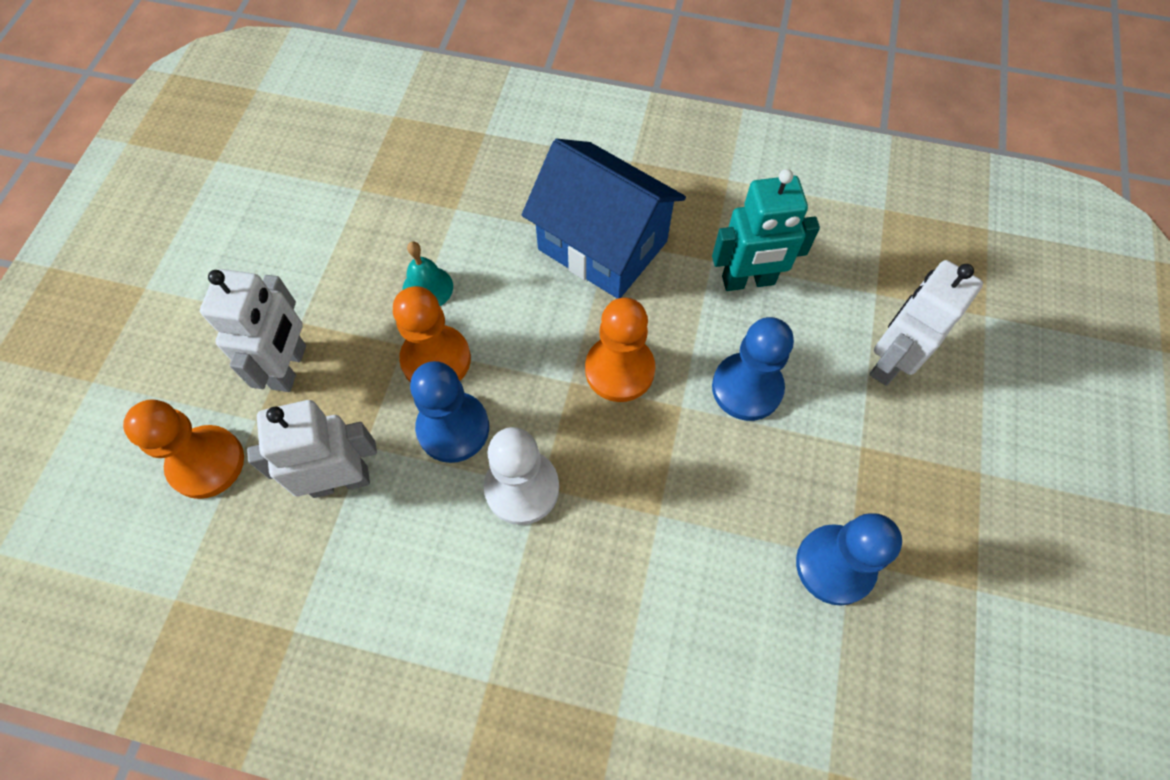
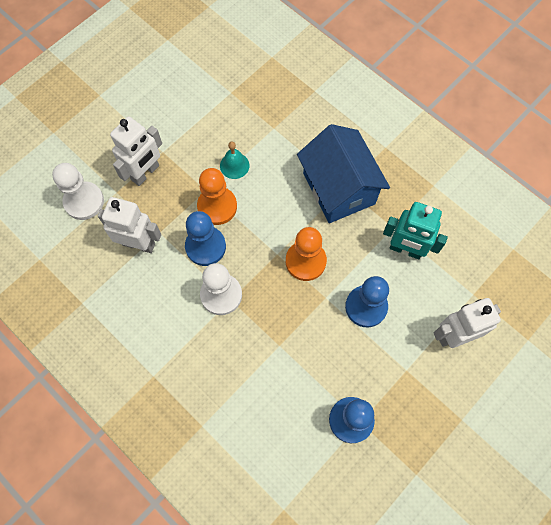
camera: 30 degrees right, 5 degrees up
orange pawn [123,399,244,499] -> white pawn [52,163,104,220]

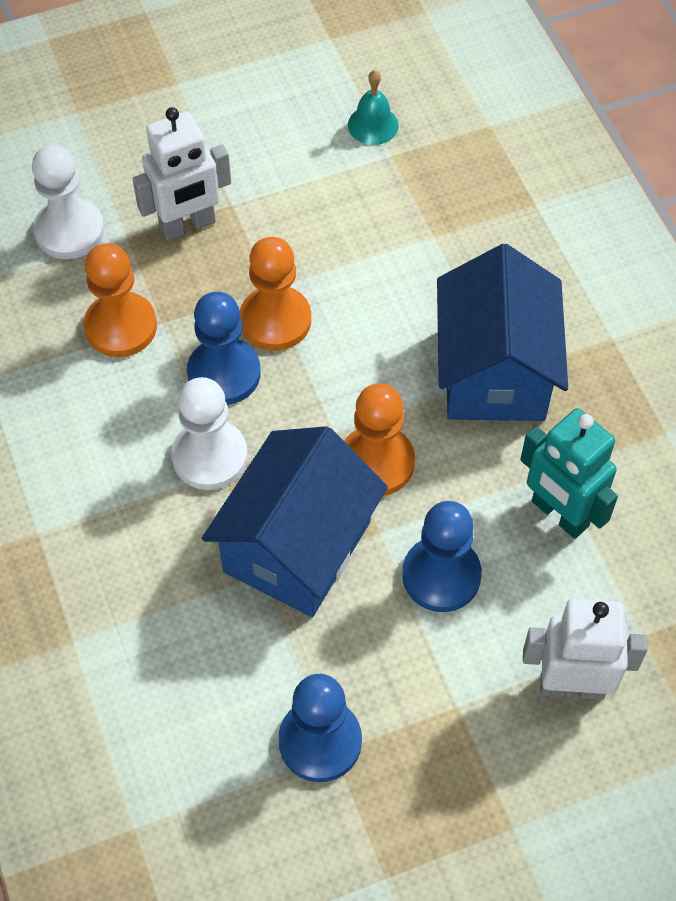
camera: 25 degrees right, 10 degrees down
white robot [98,197,161,253] -> orange pawn [84,244,157,357]
turquoise bell [220,141,249,179] -> turquoise bell moved to [348,70,399,145]
none -> blue house [202,426,388,617]

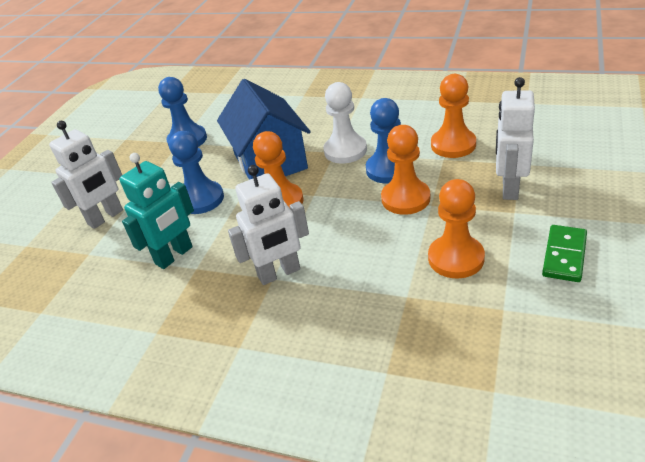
camera: 135 degrees right, 20 degrees down
white pawn [32,145,104,259] -> none
turquoise bell [348,70,399,145] -> none
blue house [437,244,568,421] -> white robot [228,165,309,285]
turquoise robot [520,408,618,539] -> turquoise robot turned 135 degrees clockwise [120,153,194,269]
none -> orange pawn [428,179,485,279]
none -> green domino [542,225,587,282]

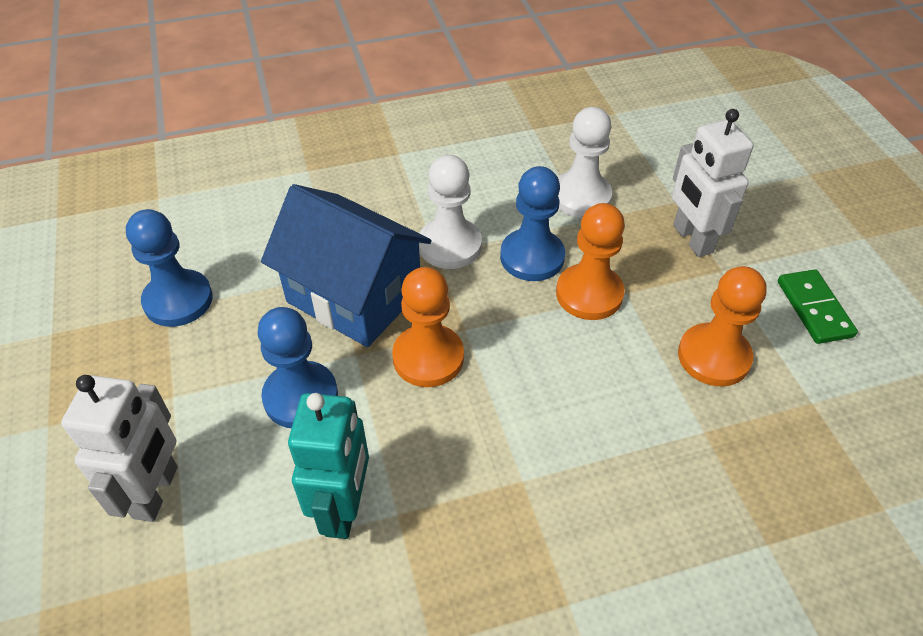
camera: 40 degrees left, 10 degrees up
white robot [228,165,309,285] -> none
orange pawn [431,74,476,158] -> white pawn [558,107,612,218]

